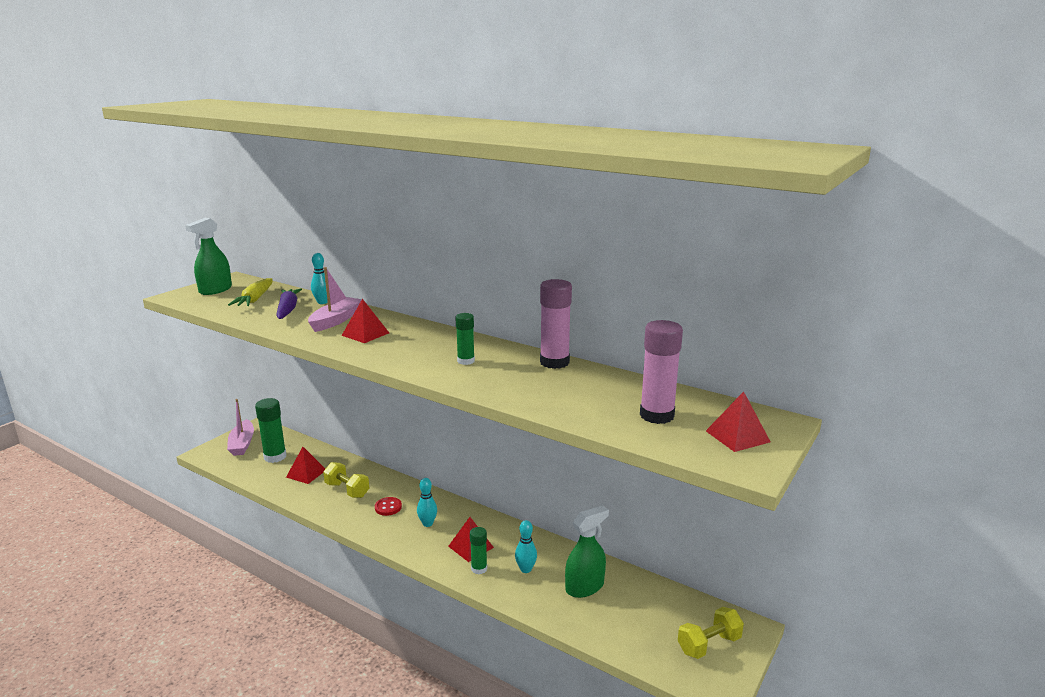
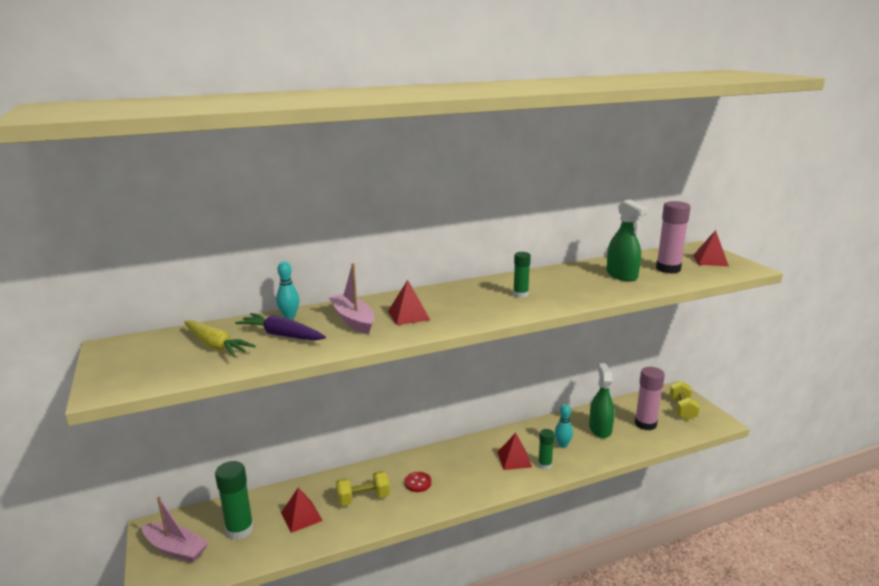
camera: 55 degrees left, 0 degrees up
green spray bottle [185,218,232,295] -> green spray bottle moved to [607,200,648,281]
turquoise bowling pin [417,478,437,527] -> none
pink glue stick [540,279,572,369] -> pink glue stick moved to [635,367,665,430]

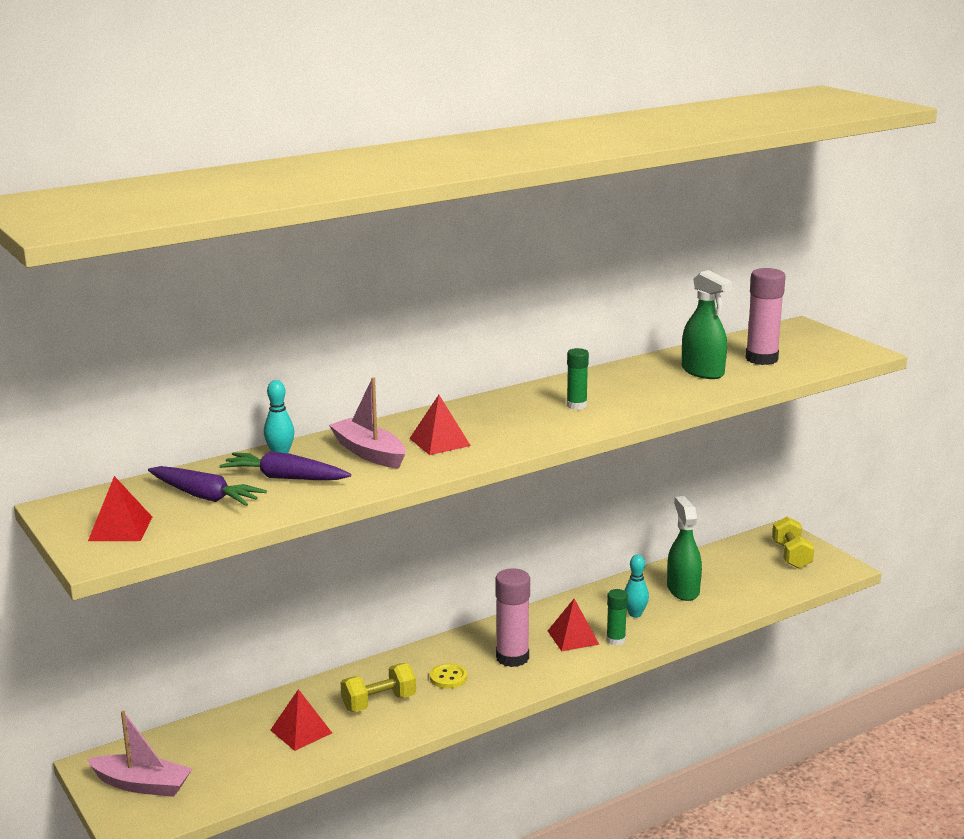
camera: 10 degrees left, 0 degrees up
yellow carrot [184,320,256,357] -> purple carrot [148,466,267,506]
green glue stick [215,461,254,540] -> none
red button [405,472,432,492] -> yellow button [430,663,467,688]
pink glue stick [635,367,665,430] -> pink glue stick moved to [495,568,530,667]
red pyramid [693,230,729,266] -> red pyramid moved to [88,476,152,541]

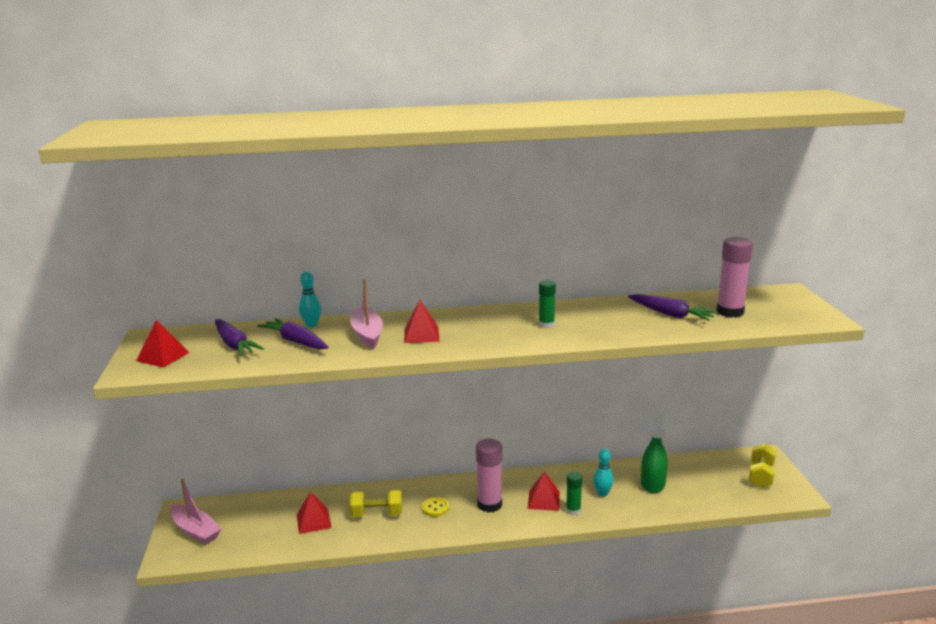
camera: 25 degrees right, 0 degrees up
green spray bottle [682,270,733,379] -> purple carrot [628,294,718,321]

